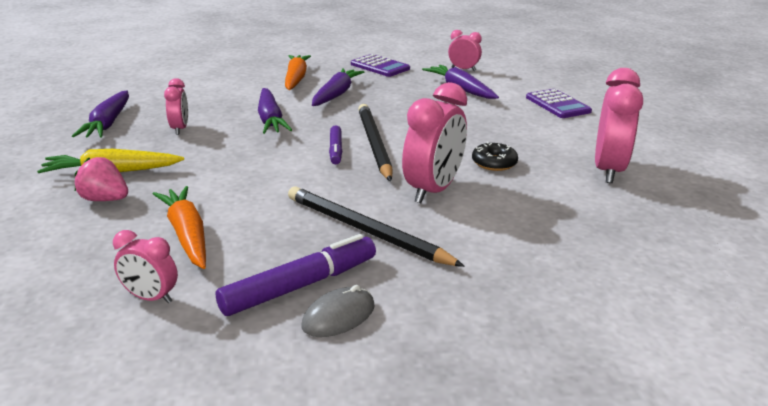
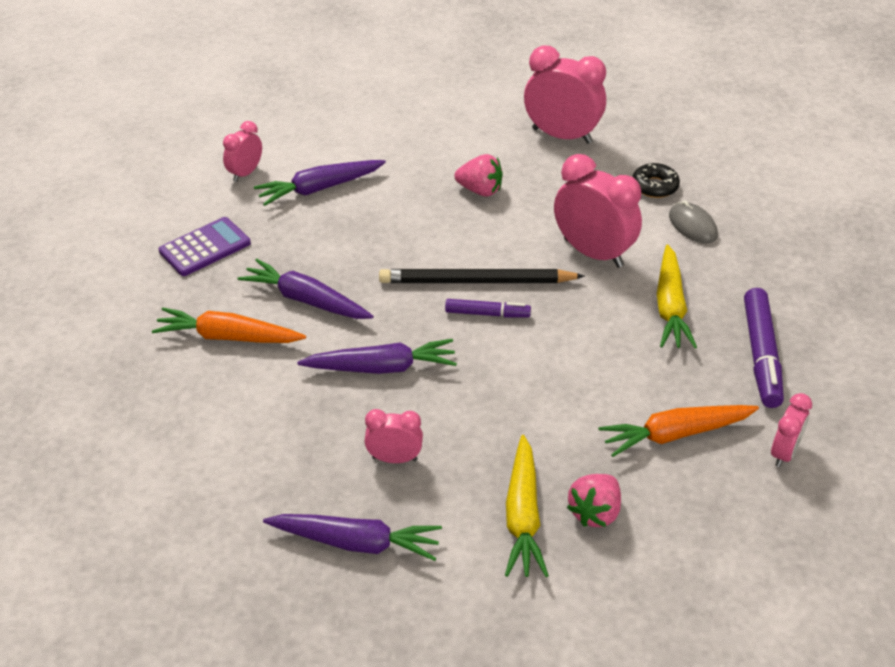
camera: 80 degrees left, 15 degrees up
purple marker [216,234,376,316] -> purple marker turned 150 degrees counterclockwise [744,288,784,408]
black pencil [288,186,465,267] -> yellow carrot [657,244,697,348]
grey mouse [301,285,375,337] -> grey mouse moved to [669,200,718,244]
black donut [472,142,518,171] -> black donut moved to [632,163,680,198]
purple calculator [526,89,592,118] -> none
none -> pink strawberry [454,154,503,197]

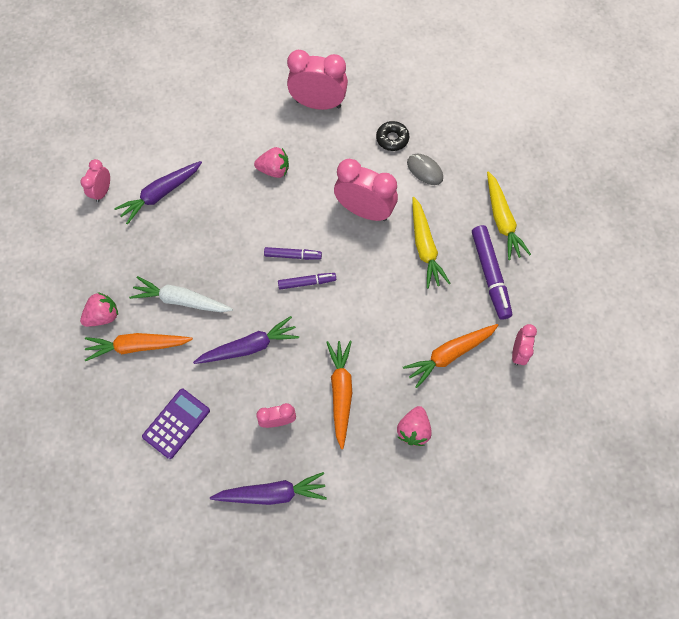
camera: 15 degrees left, 25 degrees up
purple calculator [159,217,251,276] -> purple calculator moved to [142,389,210,459]
purple carrot [238,258,374,319] -> white carrot [129,276,233,312]
black pencil [379,269,585,283] -> purple marker [264,247,322,260]
yellow carrot [505,435,549,577] -> yellow carrot moved to [487,171,531,260]
none -> pink strawberry [80,292,118,327]
none -> orange carrot [326,341,352,449]

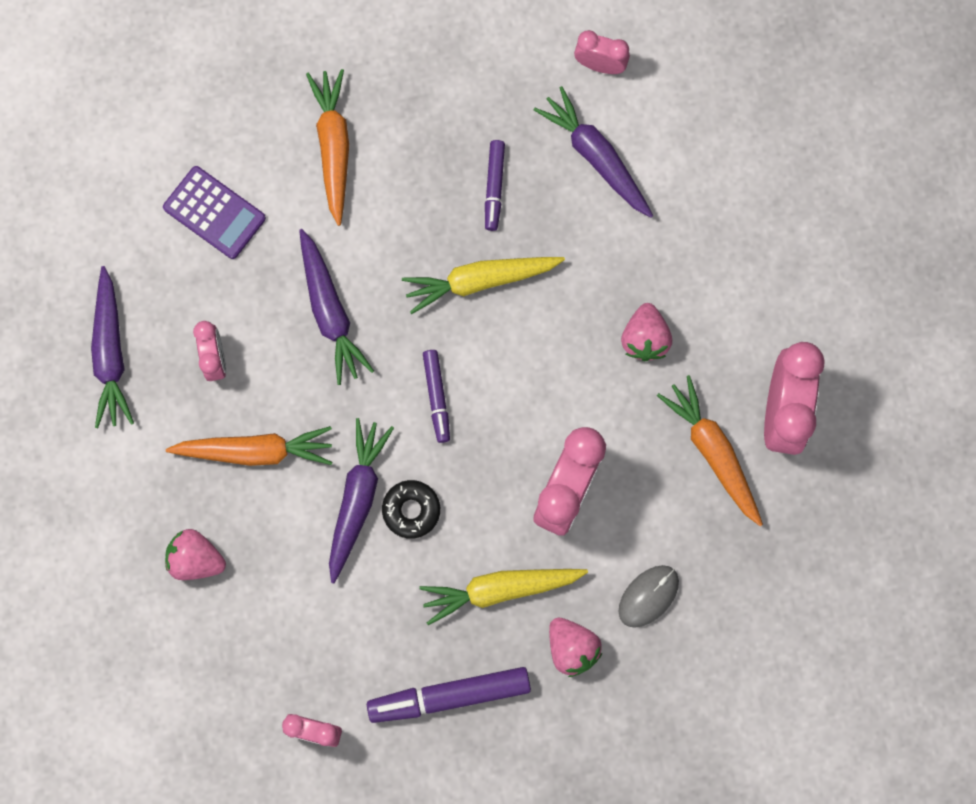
camera: 90 degrees right, 10 degrees up
pink strawberry [80,292,118,327] -> pink strawberry moved to [549,618,602,677]
white carrot [129,276,233,312] -> none
purple marker [264,247,322,260] -> purple marker moved to [485,140,505,231]
black donut [376,121,409,151] -> black donut moved to [382,480,440,539]
orange carrot [403,324,499,388] -> orange carrot moved to [657,375,763,526]
yellow carrot [487,171,531,260] -> yellow carrot moved to [402,257,565,314]
none -> purple carrot [329,418,394,584]

